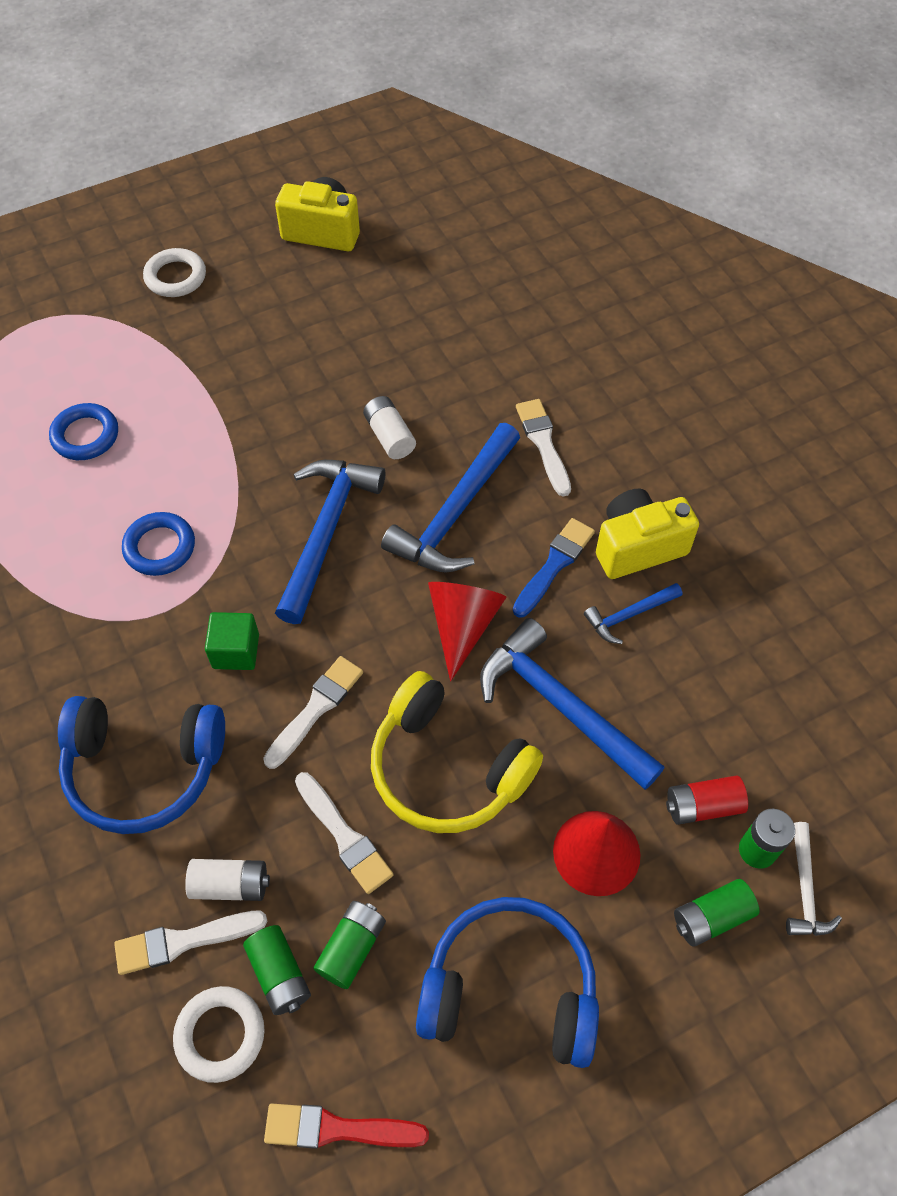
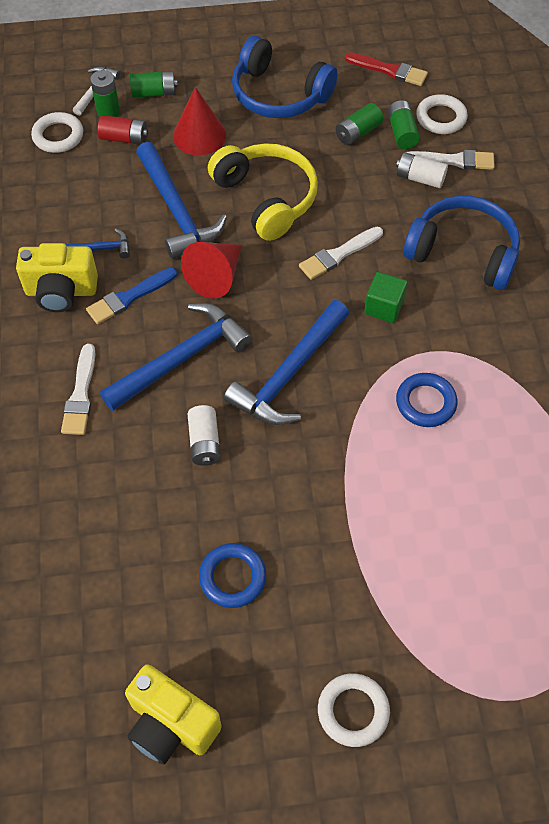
camera: 160 degrees left, 0 degrees up
blue ring [49,403,118,460] -> blue ring moved to [199,543,266,608]
white brush [295,772,394,894] -> none
none -> white ring [31,112,83,153]

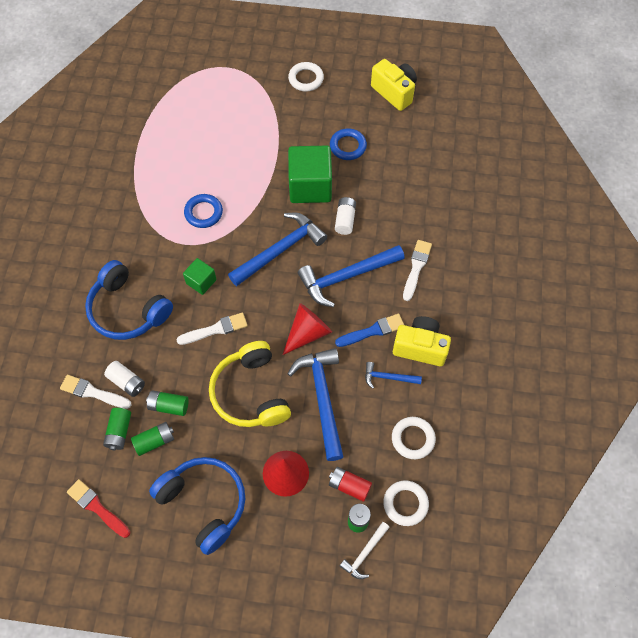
camera: 165 degrees left, 5 degrees up
green battery [130,71,178,98] -> green battery moved to [146,390,189,416]
white ring [416,94,468,134] -> white ring moved to [392,417,436,459]
none -> green cube [288,146,332,203]

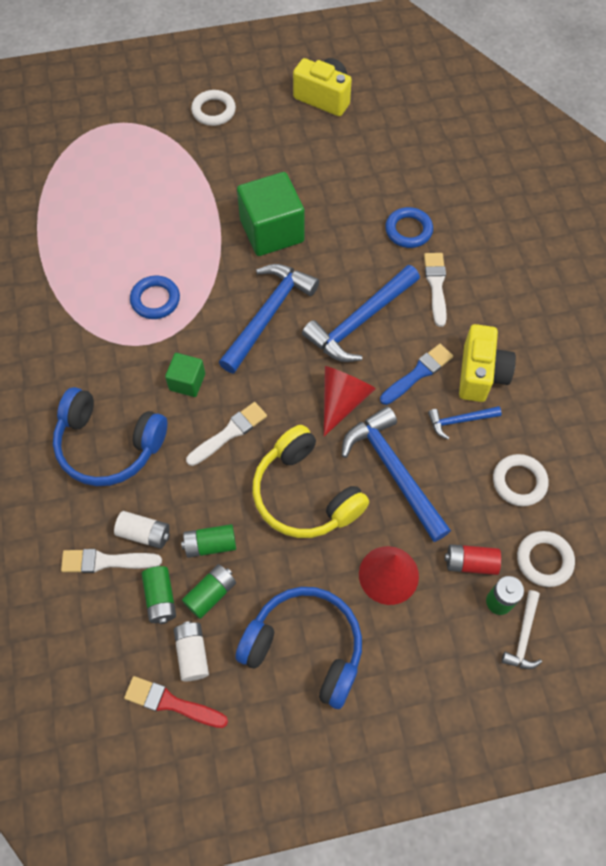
camera: 20 degrees left, 0 degrees up
blue ring [330,128,367,160] -> blue ring moved to [385,207,433,248]
white battery [335,197,356,235] -> white battery moved to [174,621,209,681]
yellow camera [393,316,451,366] -> yellow camera turned 105 degrees clockwise [459,324,516,402]

